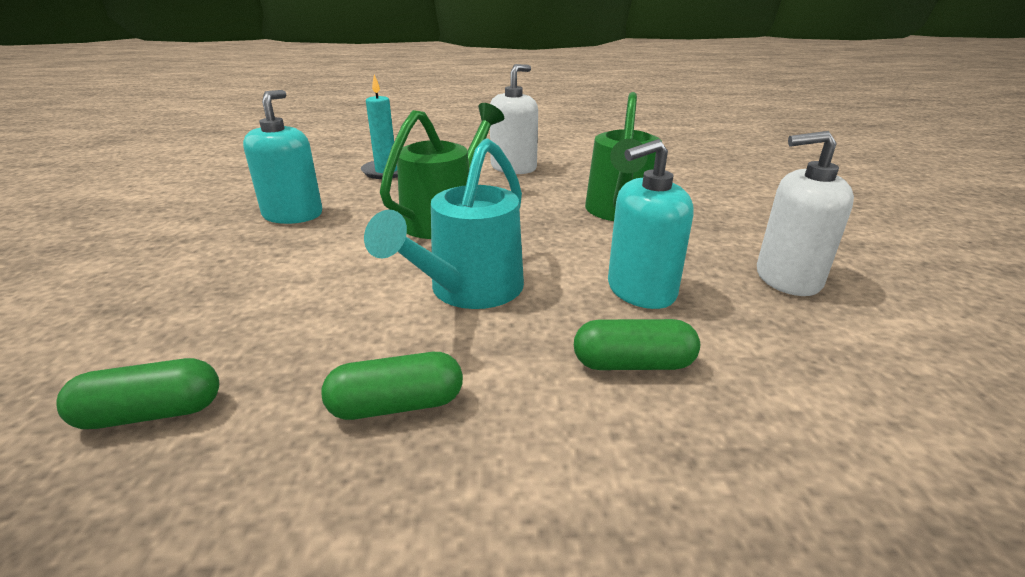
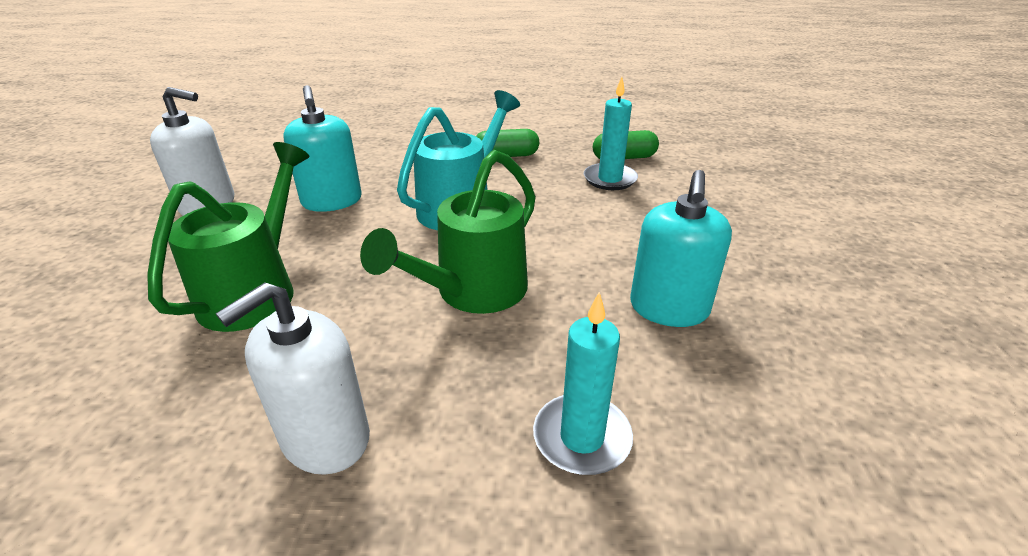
camera: 175 degrees left, 5 degrees up
green capsule [574,319,700,370] -> none
turquoise soap dispenser [608,139,693,309] -> turquoise soap dispenser turned 90 degrees clockwise [283,85,361,212]
none -> turquoise candle [584,77,638,190]

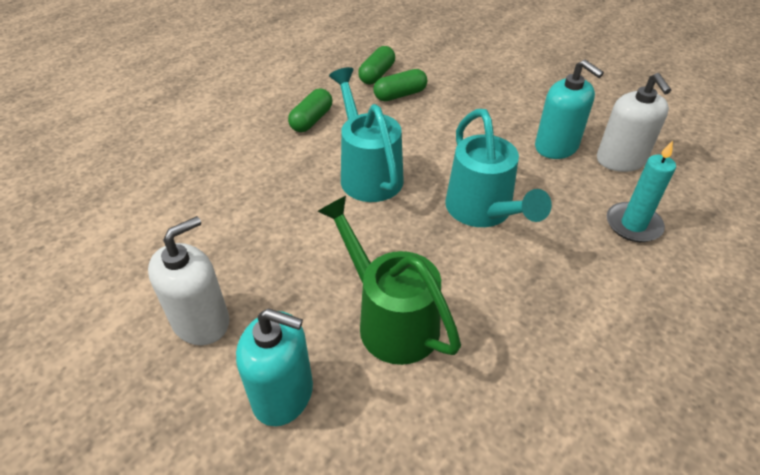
camera: 55 degrees left, 10 degrees up
white soap dispenser [216,282,370,475] -> white soap dispenser moved to [597,73,671,172]
turquoise soap dispenser [283,85,361,212] -> turquoise soap dispenser moved to [236,308,313,426]
green watering can [360,150,536,314] -> turquoise watering can [445,109,552,227]
turquoise candle [584,77,638,190] -> green capsule [374,69,427,101]

